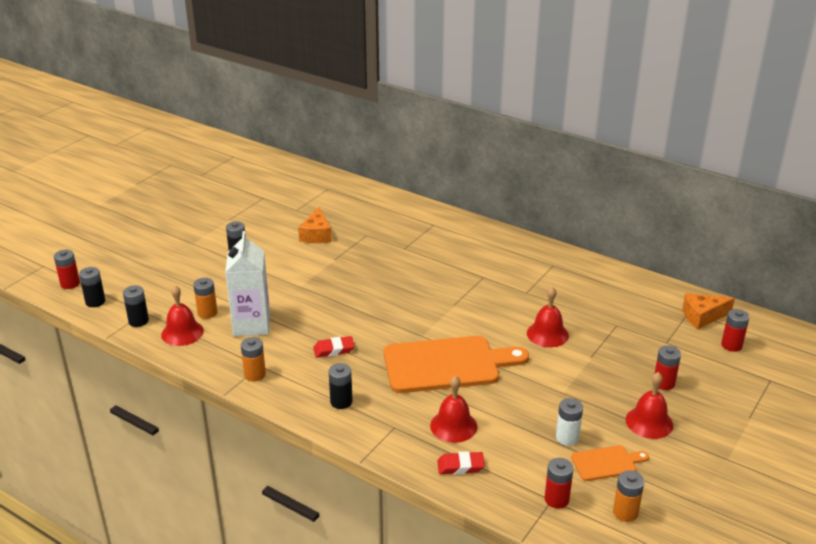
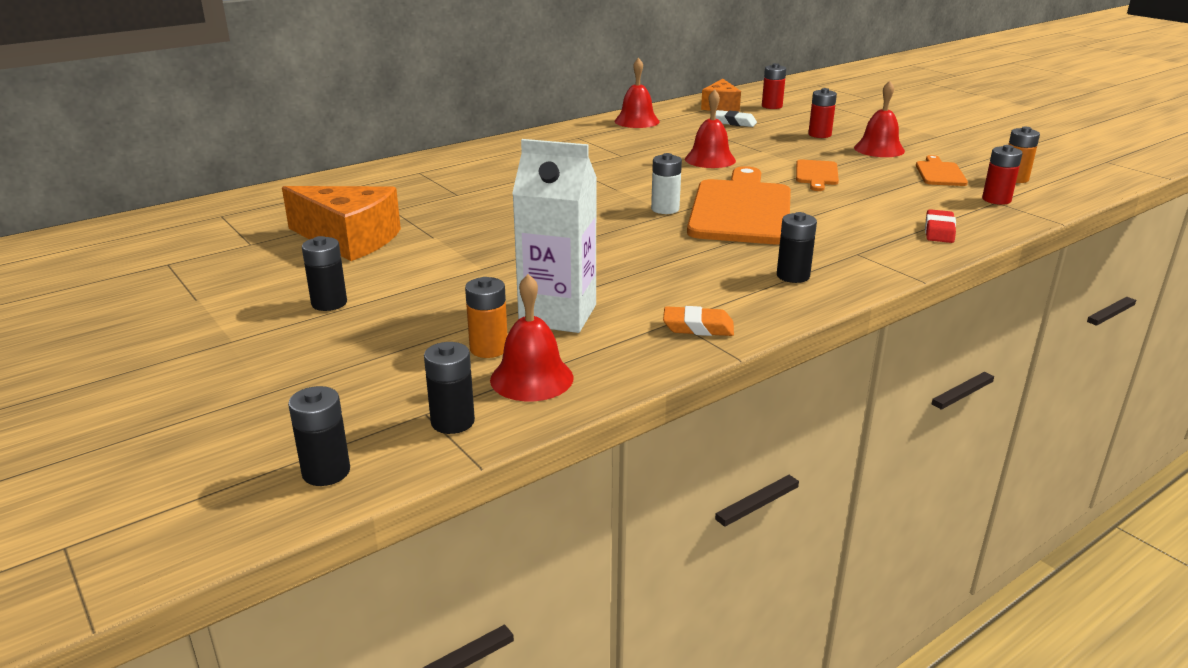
camera: 70 degrees left, 5 degrees down
red battery [54,250,80,289] -> none
orange battery [241,337,266,381] -> orange eraser [663,306,734,336]
orange cheese [298,207,332,243] -> orange cheese [282,186,401,261], size x1.56
red eraser [313,336,355,358] -> none
red bell [430,376,477,443] -> red bell moved to [615,58,660,128]
white battery [556,398,583,446] -> white battery moved to [651,153,682,214]
none -> white eraser [716,110,757,127]
none -> orange cutting board [796,160,839,191]

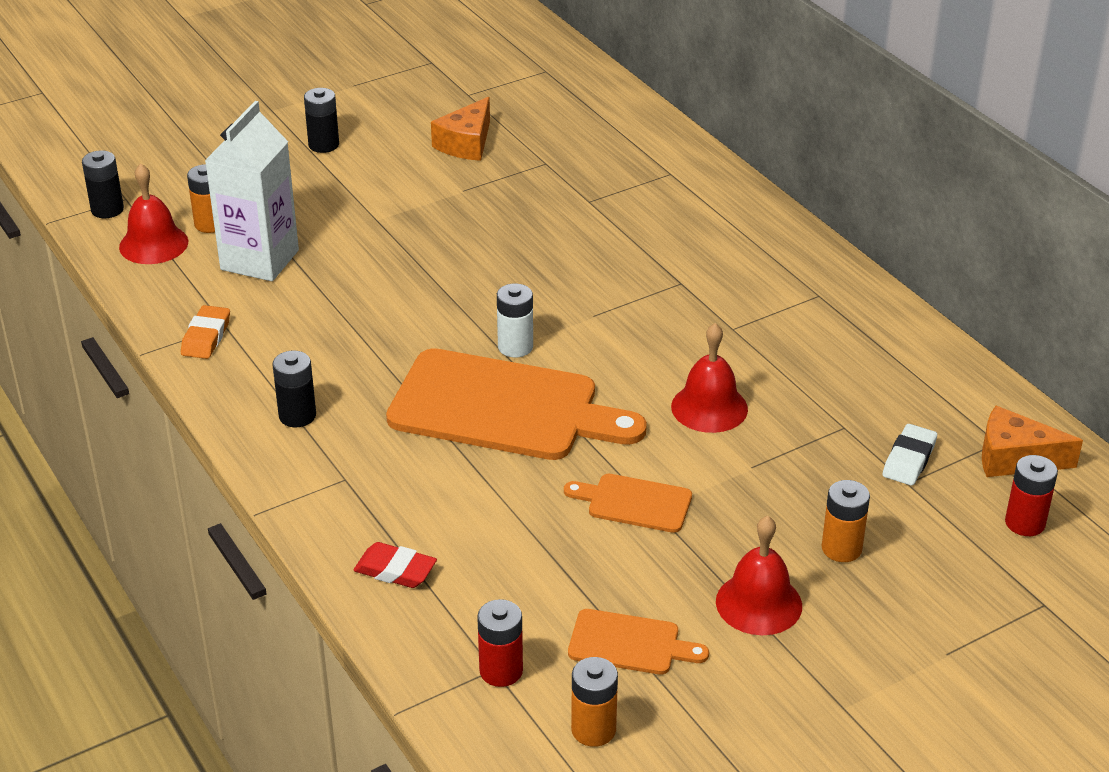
camera: 95 degrees right, 10 degrees up
orange cheese [282,186,401,261] -> orange cheese [431,97,490,161], size x0.64
black battery [288,386,350,486] -> none
red bell [615,58,660,128] -> none
red battery [808,88,837,138] -> orange battery [822,480,870,562]

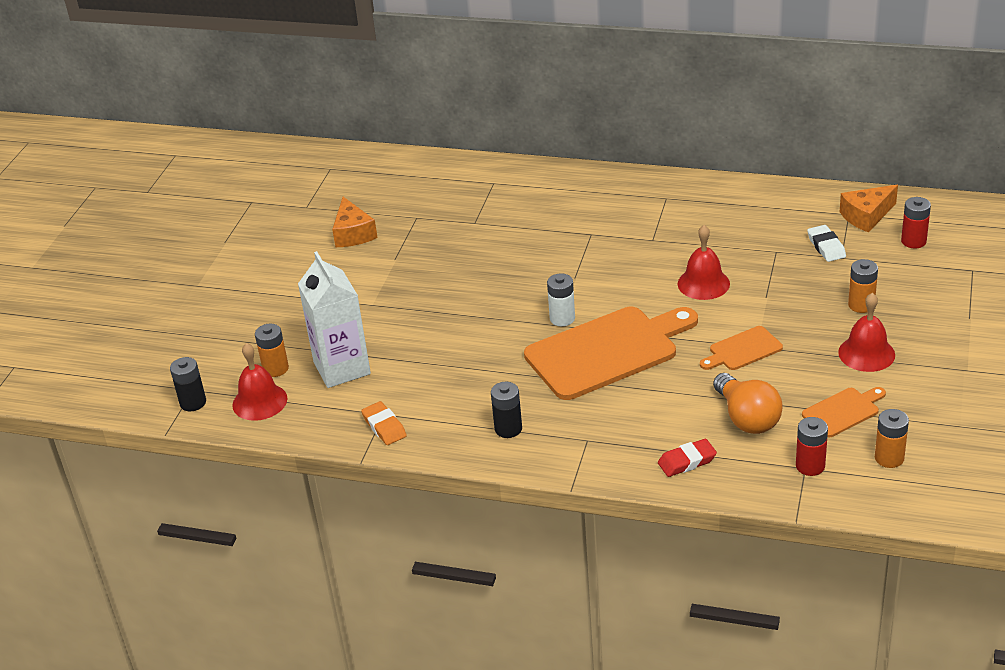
camera: 40 degrees left, 0 degrees up
black battery [304,88,339,153] -> none
none -> orange light bulb [713,373,782,434]

